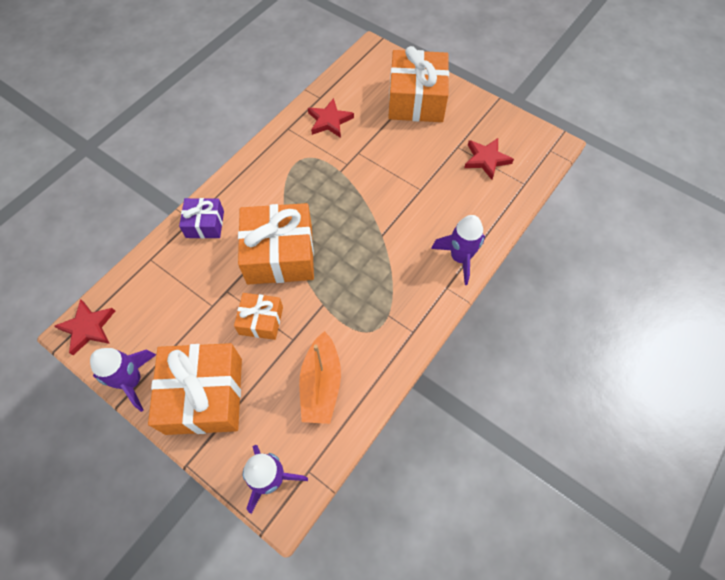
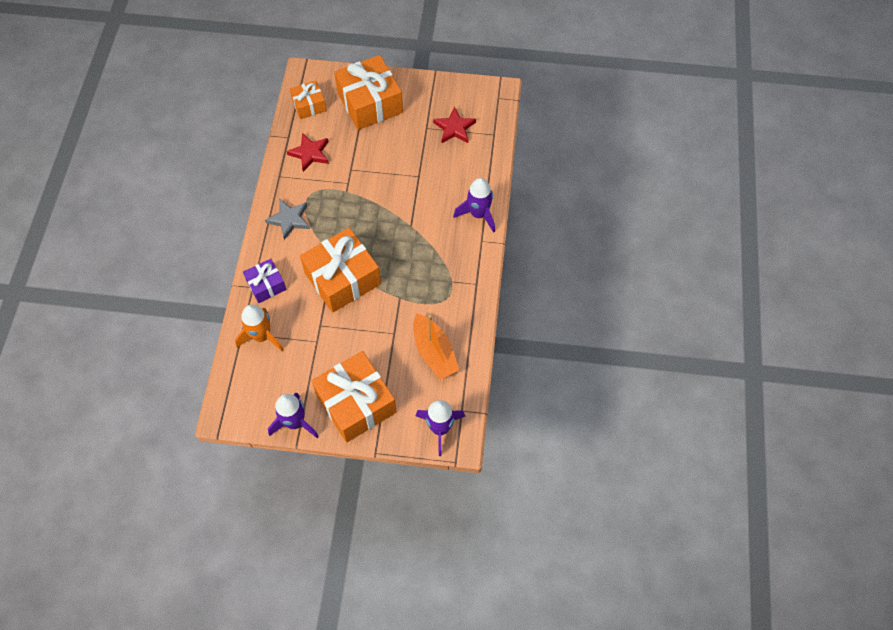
camera: 30 degrees left, 0 degrees up
red star [54,299,115,355] -> none
orange gift [234,293,283,340] -> orange gift moved to [290,81,327,119]
none -> orange rocket [235,304,284,352]
none -> grey star [265,199,310,240]

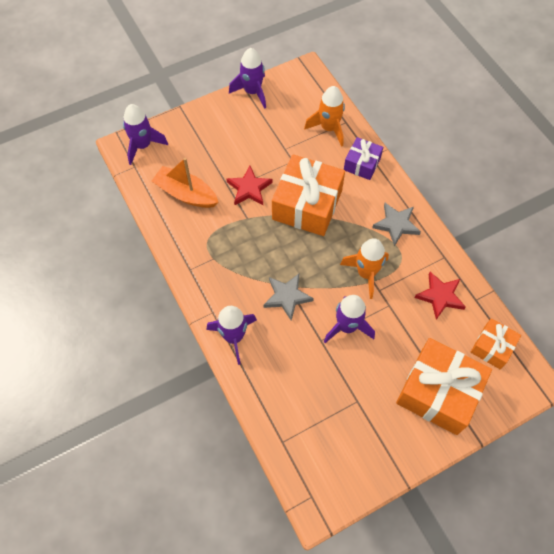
camera: 145 degrees right, 0 degrees up
orange gift [311,351,397,443] -> none
red star [433,107,476,143] -> red star moved to [227,166,273,205]
none -> grey star [264,274,314,321]
none -> purple rocket [324,295,375,343]
none -> orange rocket [340,238,389,299]

